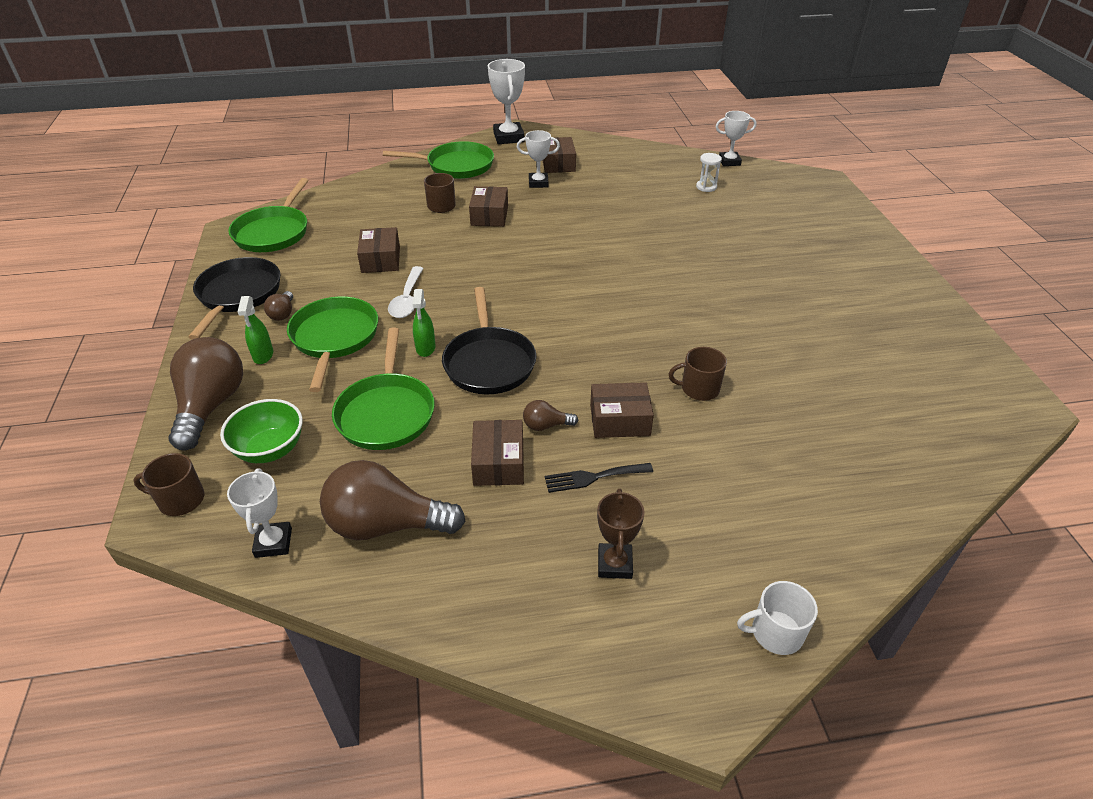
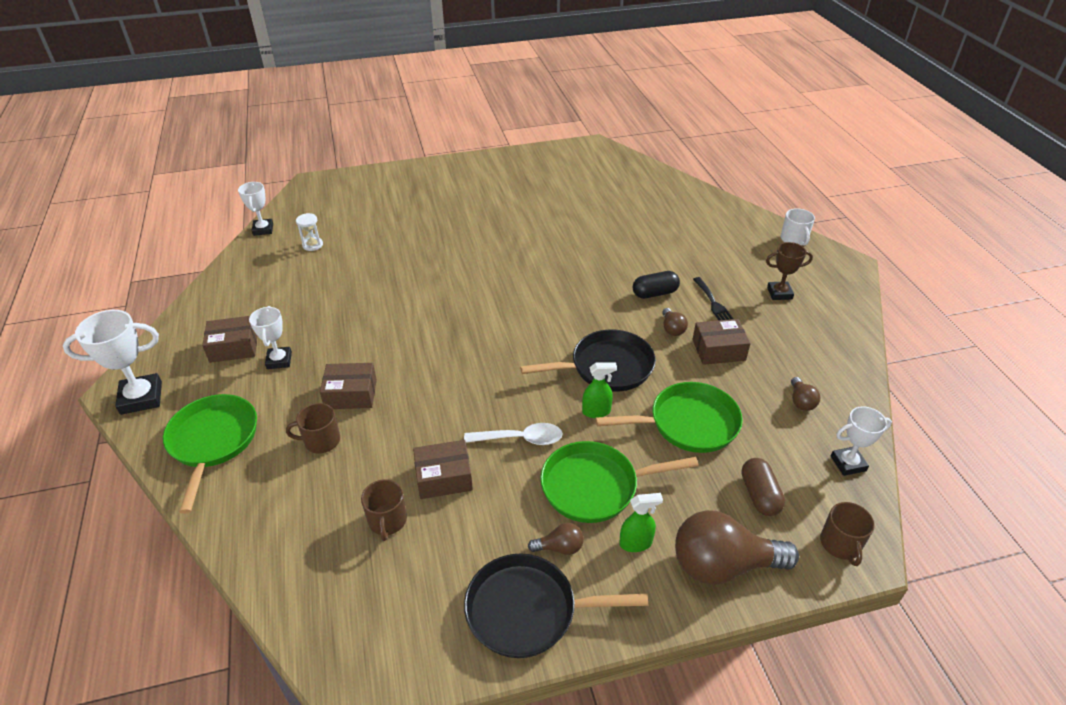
camera: 95 degrees left, 0 degrees up
green bowl [220,399,303,463] -> brown capsule [742,458,785,516]
green pan [228,178,309,252] -> none
brown light bulb [320,460,466,540] -> brown light bulb [791,377,820,411], size x0.45
brown box [590,382,654,438] -> black capsule [633,271,680,299]
brown mug [669,347,727,401] -> brown mug moved to [361,479,407,541]

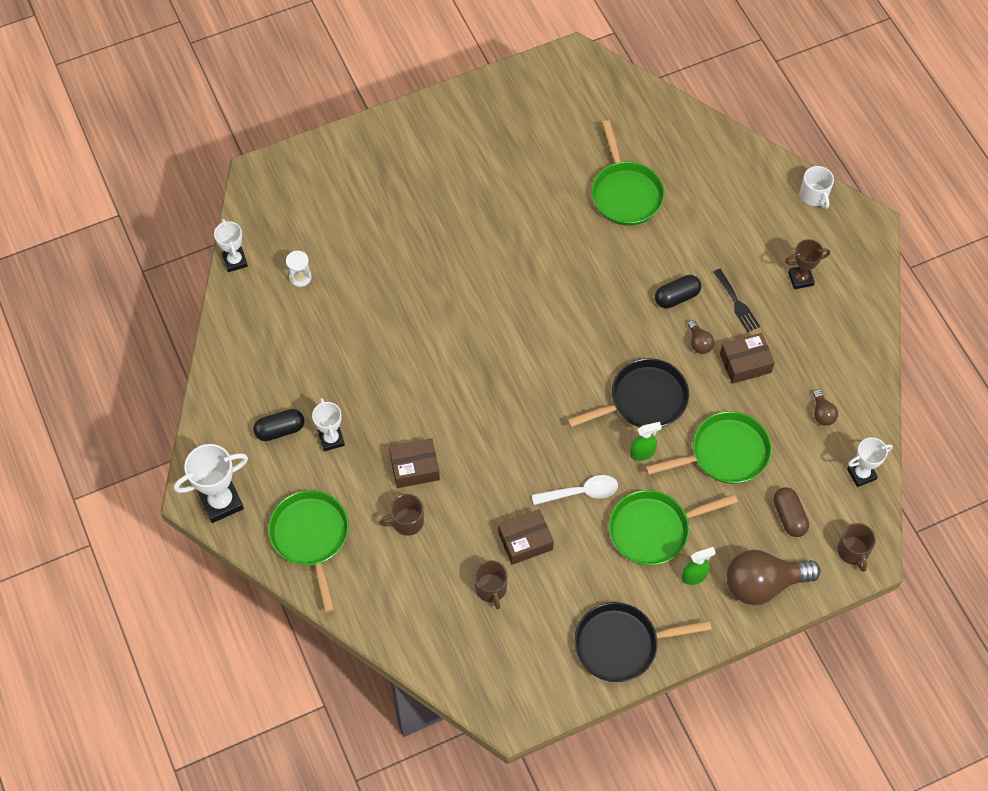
camera: 10 degrees left, 20 degrees up
brown box [202,316,257,363] -> black capsule [253,409,304,441]
brown light bulb [528,523,584,555] -> none
none -> green pan [592,120,665,226]

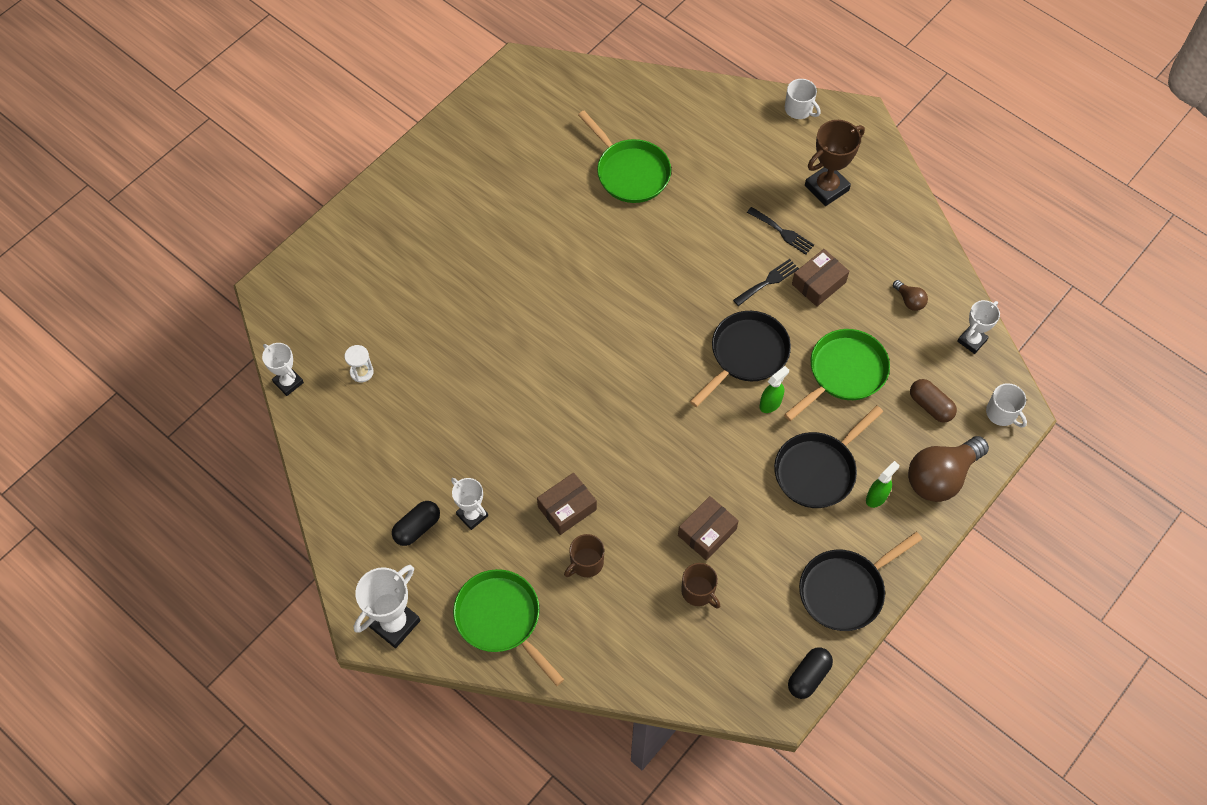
camera: 25 degrees left, 0 degrees up
white spoon [532,475,618,505] -> none
green pan [609,490,738,566] -> black pan [774,405,883,508]
black capsule [655,275,701,309] -> black capsule moved to [788,647,833,699]
brown light bulb [688,320,715,354] -> black fork [733,259,799,306]
brown trophy [785,239,830,289] -> brown trophy [805,120,865,206], size x1.57
brown mug [838,523,876,572] -> white mug [986,383,1027,428]

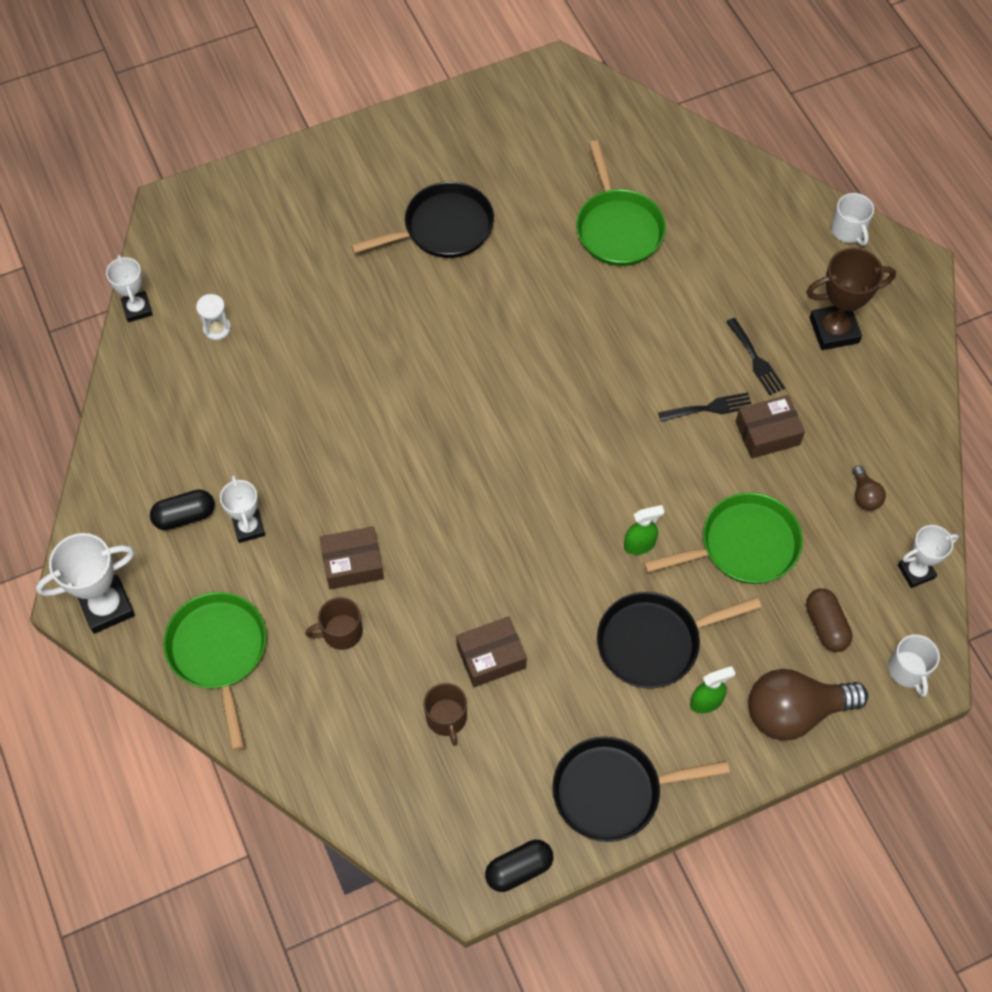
camera: 25 degrees right, 0 degrees up
black pan [690,311,791,407] -> black pan moved to [351,182,494,258]

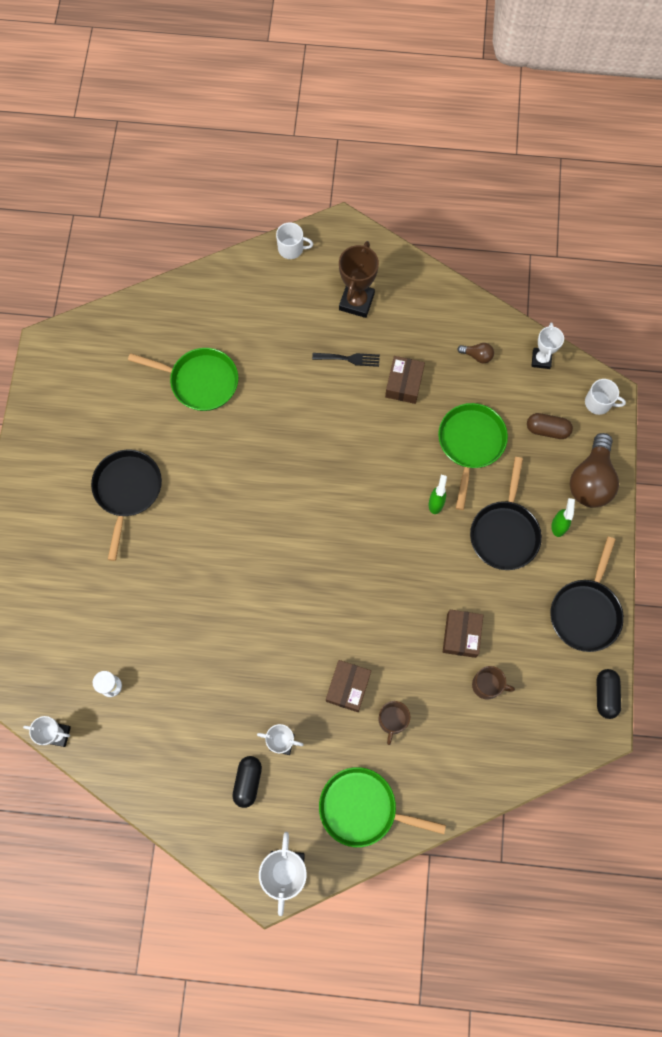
camera: 60 degrees left, 10 degrees up
black fork [658,392,751,422] -> none

